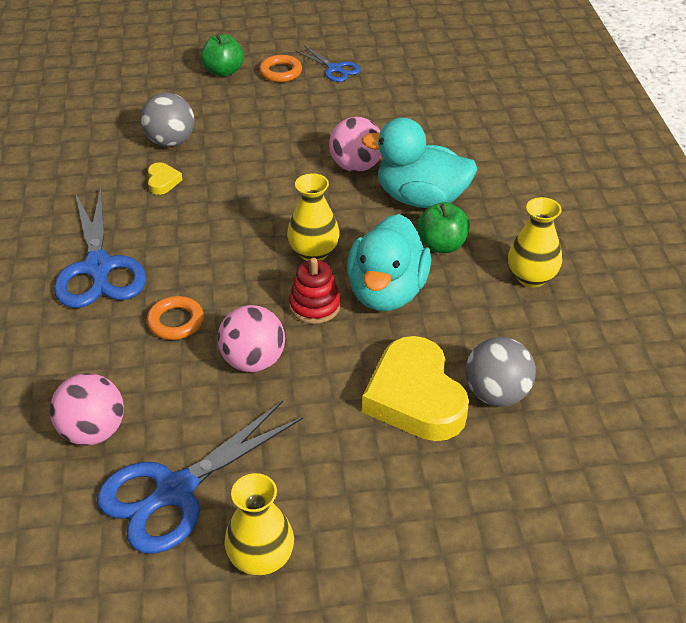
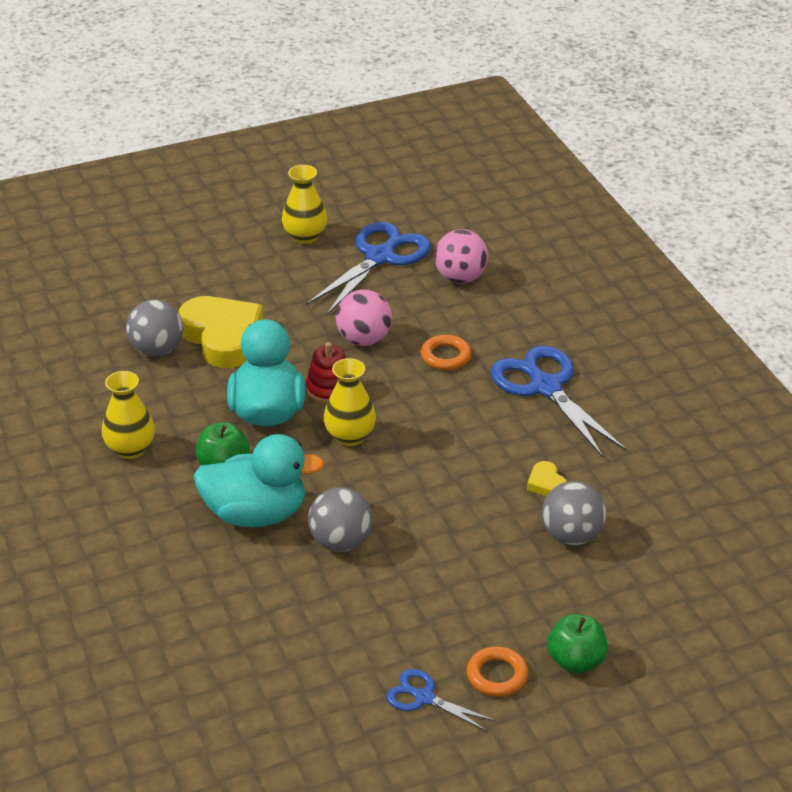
camera: 165 degrees right, 5 degrees down
pink ball [329,117,381,172] -> grey ball [308,487,373,552]

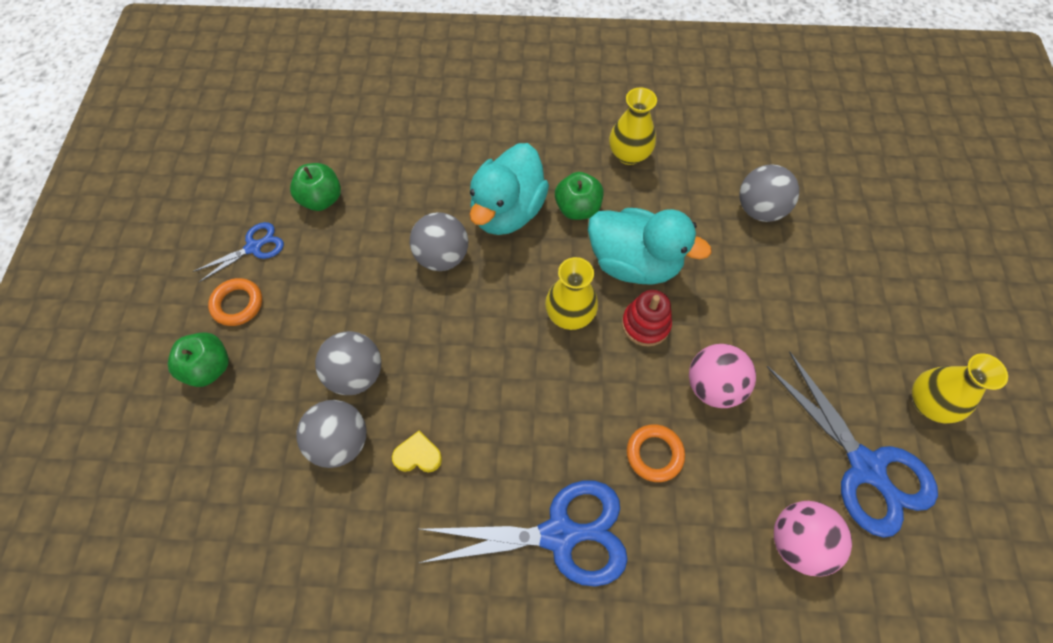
camera: 115 degrees right, 25 degrees up
yellow heart [179,296,263,368] -> none
none -> green apple [290,163,341,211]
none -> grey ball [315,331,381,395]

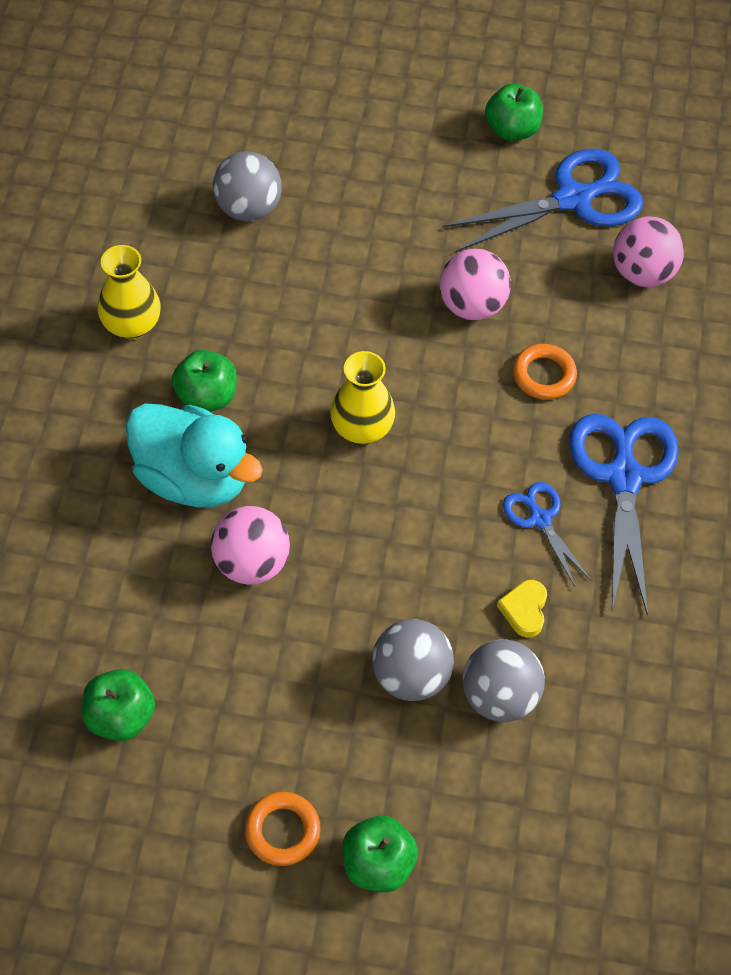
camera: 85 degrees left, 5 degrees down
blue scissors [193,222,284,282] -> blue scissors moved to [503,482,591,586]
grey ball [410,212,468,271] -> pink ball [211,506,290,585]
turquoise duck [588,208,712,285] -> none
red stacking toy [622,290,672,347] -> none
yellow vase [912,353,1008,424] -> green apple [485,83,543,141]

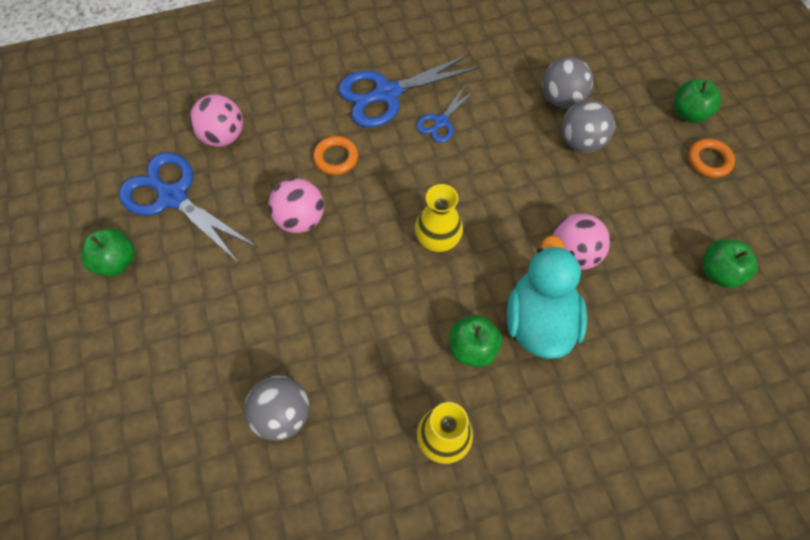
camera: 115 degrees left, 5 degrees up
yellow heart [497,580,547,637] -> none

